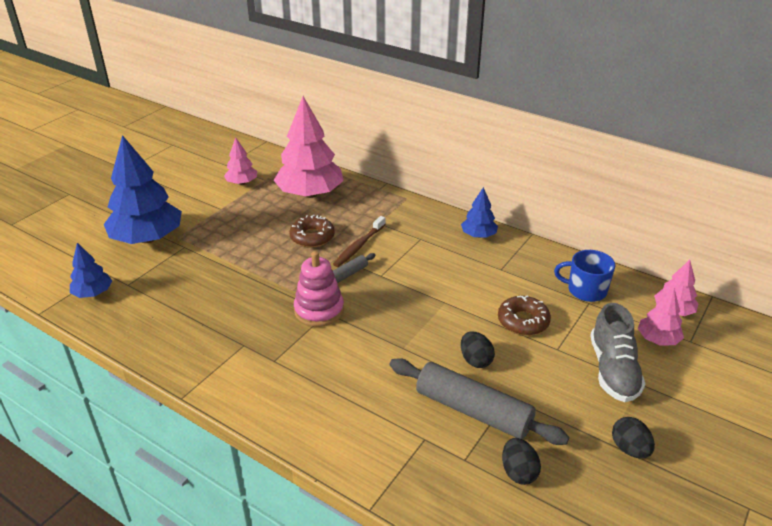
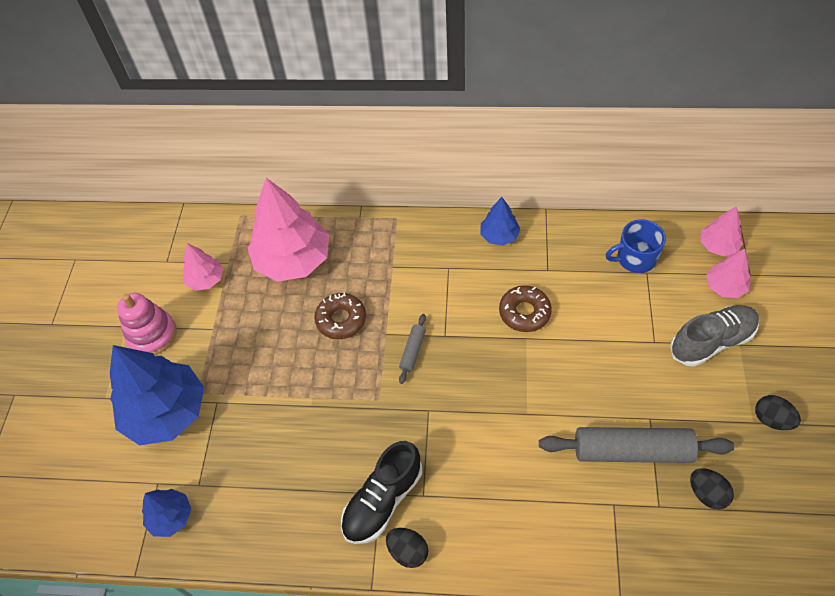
camera: 25 degrees left, 20 degrees up
pink stacking toy [294,251,344,327] -> pink stacking toy moved to [117,293,177,355]
brown toothbrush [333,216,386,267] -> none
black egg [461,332,495,368] -> black egg moved to [386,528,428,568]
brown donut [498,295,551,335] -> brown donut moved to [499,285,552,332]
grey shoe [590,303,645,402] -> grey shoe turned 90 degrees counterclockwise [670,305,759,367]
none -> black shoe [341,441,422,544]

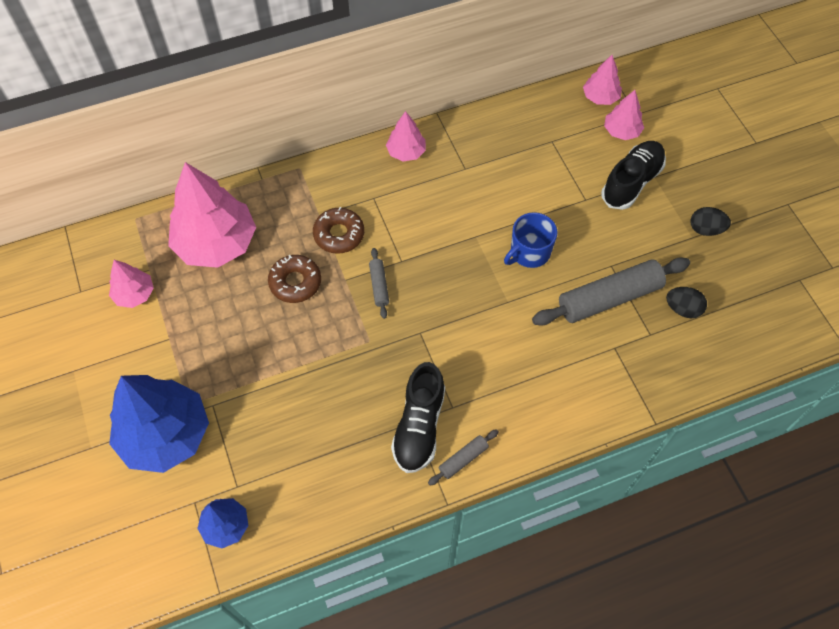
camera: 30 degrees left, 5 degrees up
pink stacking toy [117,293,177,355] -> none
black egg [386,528,428,568] -> grey rolling pin [428,429,499,486]
blue tree [480,197,520,246] -> pink tree [386,111,426,161]
brown donut [499,285,552,332] -> brown donut moved to [313,207,364,254]
blue mug [606,219,666,273] -> blue mug moved to [504,212,557,268]
grey shoe [670,305,759,367] -> black shoe [601,141,666,210]

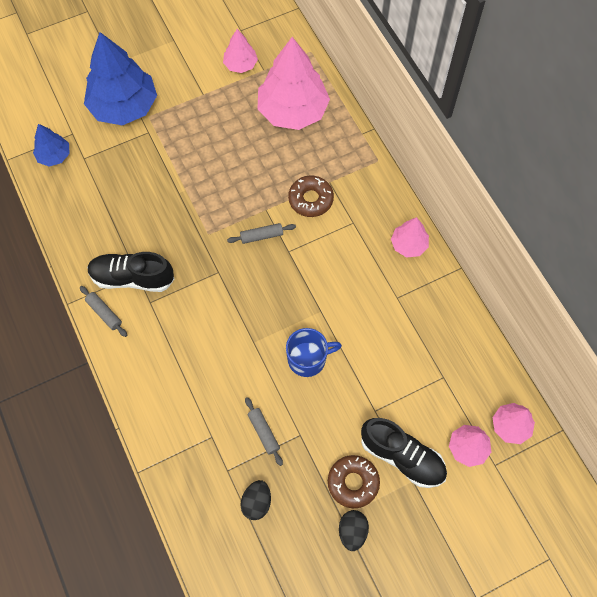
camera: 85 degrees right, 5 degrees up
brown donut [268,255,321,303] -> brown donut moved to [328,455,380,508]
blue mug [504,212,557,268] -> blue mug turned 120 degrees clockwise [286,328,342,377]
grey rolling pin [532,257,690,326] -> grey rolling pin [245,397,283,466], size x0.47

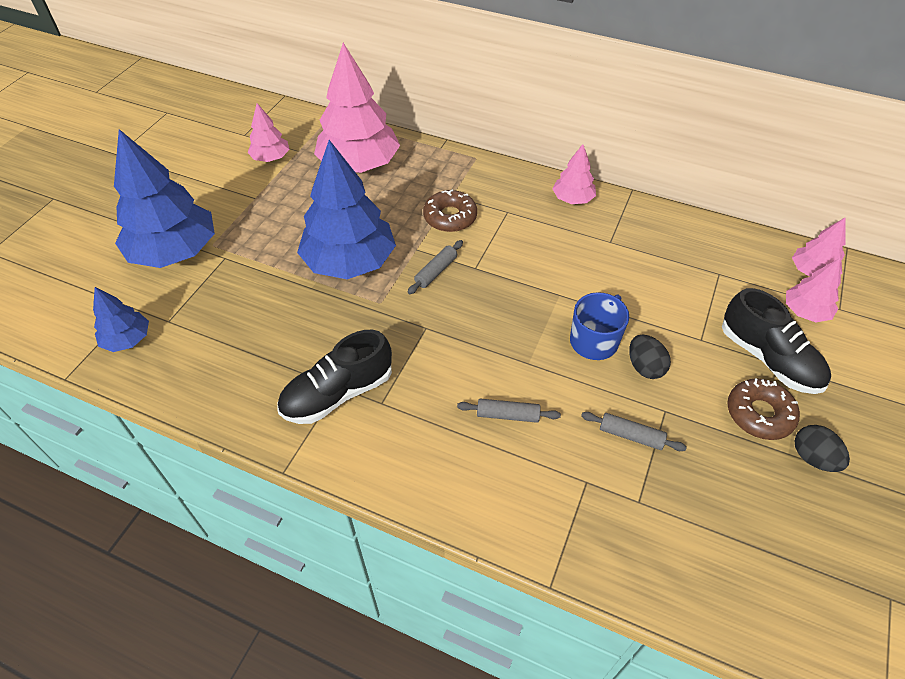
camera: 40 degrees left, 15 degrees down
grey rolling pin [80,286,127,337] -> grey rolling pin moved to [457,399,561,423]
black egg [240,480,271,520] -> black egg moved to [629,335,671,379]
black shoe [361,418,447,488] -> black shoe turned 60 degrees clockwise [722,288,831,394]
none -> blue tree [297,140,396,279]

